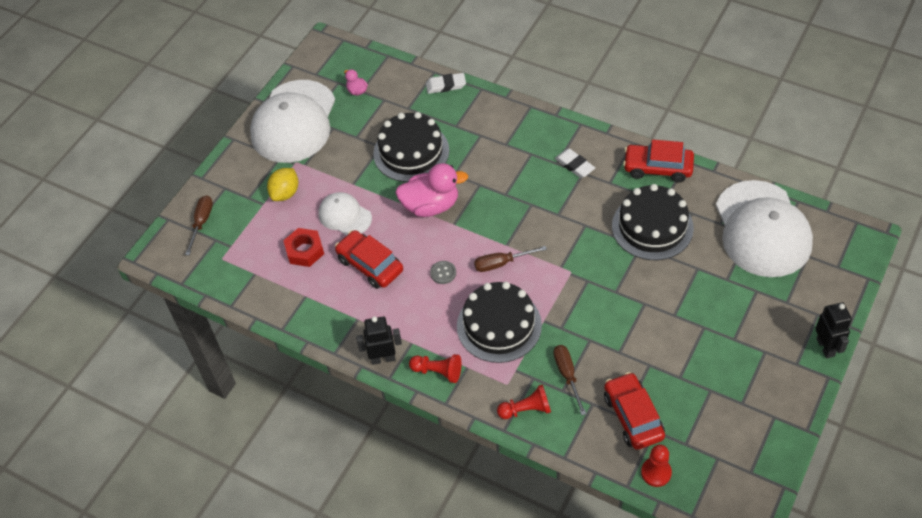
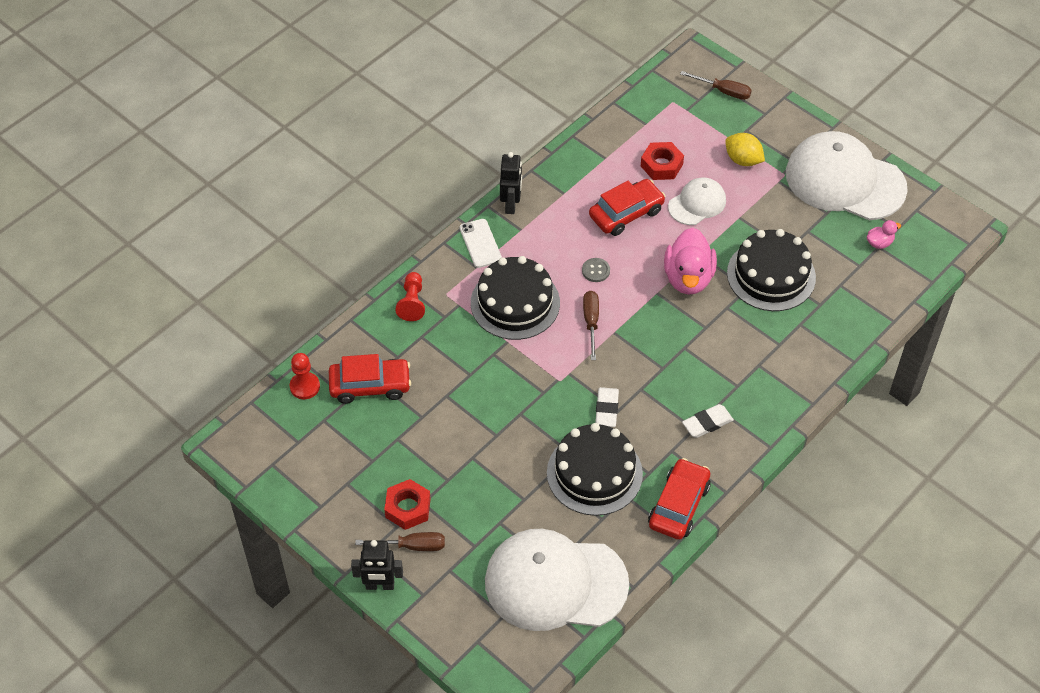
camera: 100 degrees right, 0 degrees up
red pawn [409,354,461,383] -> white phone [460,219,502,268]
white eraser [426,73,466,94] -> white eraser moved to [595,387,619,427]
brown screwdriver [553,345,586,415] -> brown screwdriver moved to [355,532,445,551]
none -> red nut [384,479,431,530]

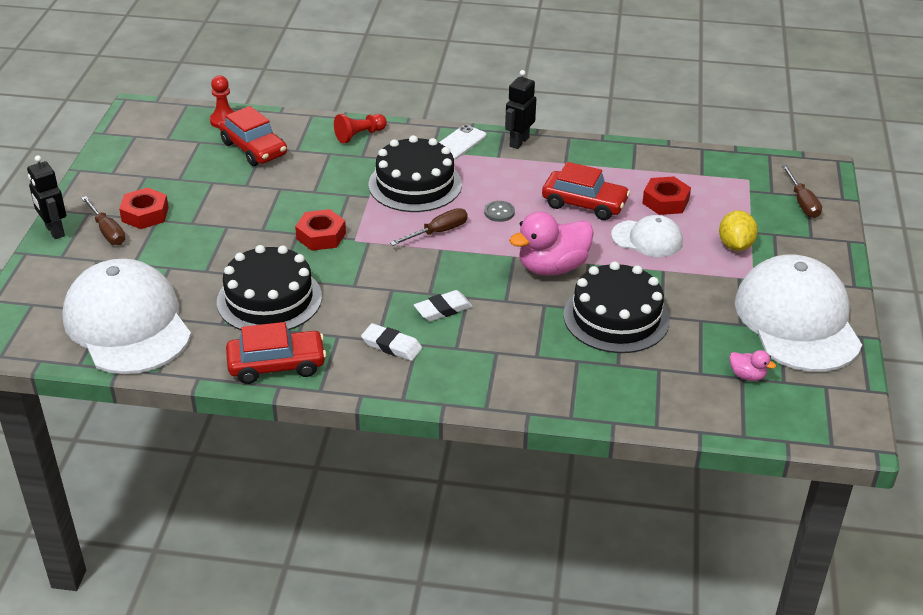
camera: 55 degrees right, 15 degrees down
black robot [500,152,522,214] -> black robot turned 150 degrees clockwise [505,70,536,149]
white eraser [595,387,619,427] -> white eraser moved to [414,290,473,322]
none -> red nut [295,209,346,251]

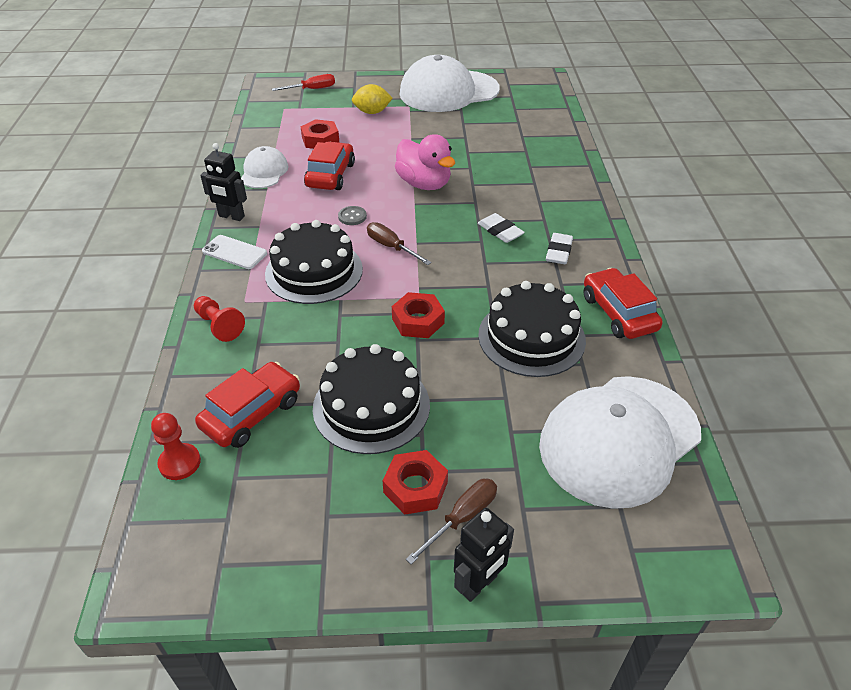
camera: 100 degrees left, 5 degrees up
black cake [563,261,670,353] -> black cake moved to [313,344,430,454]
white cap [611,215,683,257] -> white cap moved to [241,146,289,188]
pink duck [729,350,776,381] -> none
brown screwdriver [782,165,822,218] -> red screwdriver [272,74,335,91]

